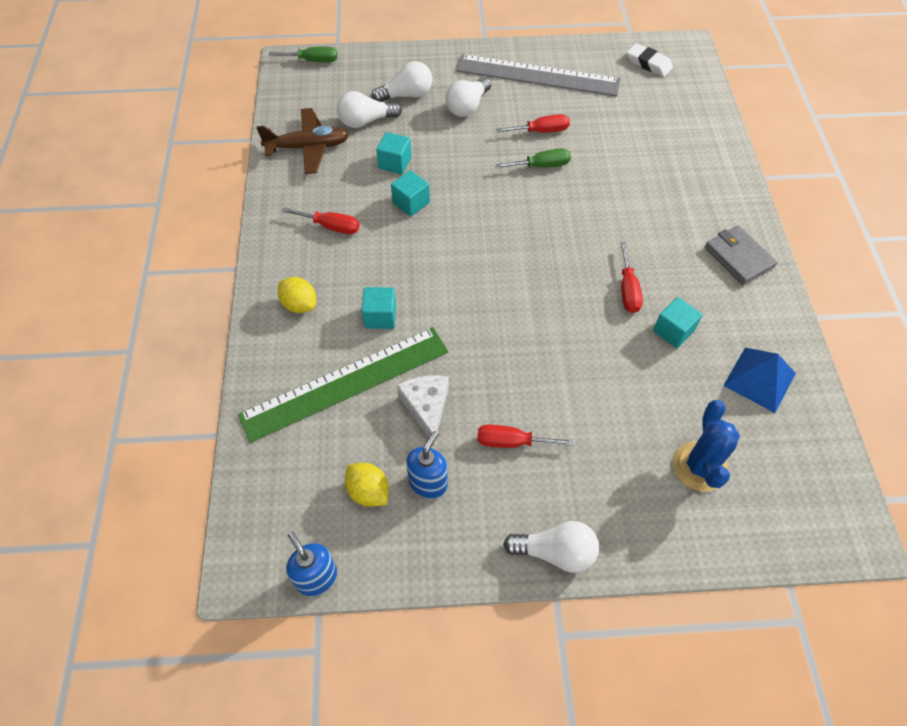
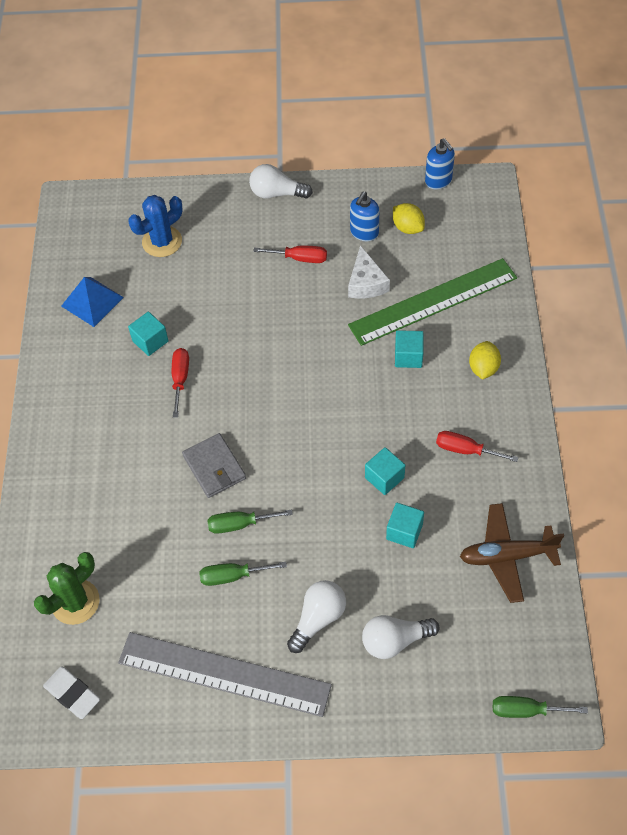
camera: 175 degrees left, 0 degrees up
yellow lemon [278,277,316,313] -> yellow lemon turned 60 degrees clockwise [469,341,501,379]
white light bulb [337,91,402,128] -> none
red screwdriver [496,114,570,133] -> green screwdriver [200,562,287,586]
blue cactus [673,400,740,492] -> blue cactus turned 45 degrees clockwise [128,195,182,257]
grey wallet [705,226,778,285] -> grey wallet moved to [182,433,246,498]
none -> green cactus [34,552,99,625]

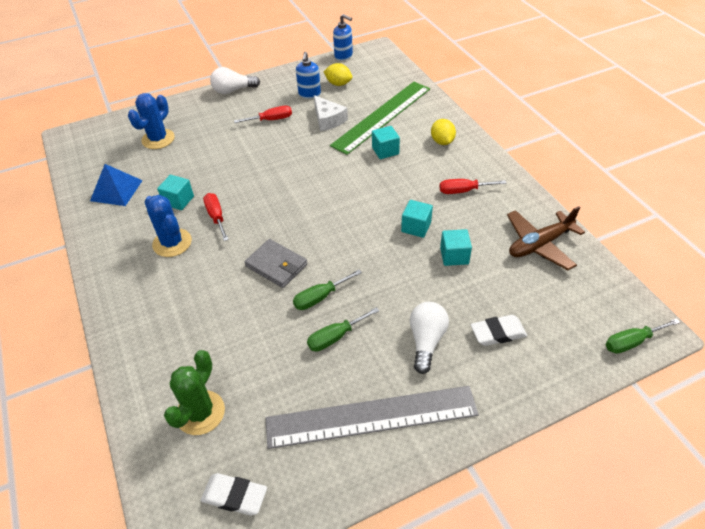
camera: 25 degrees left, 10 degrees down
white light bulb [362,615,439,659] -> white eraser [471,315,527,346]
none -> blue cactus [145,195,192,257]

